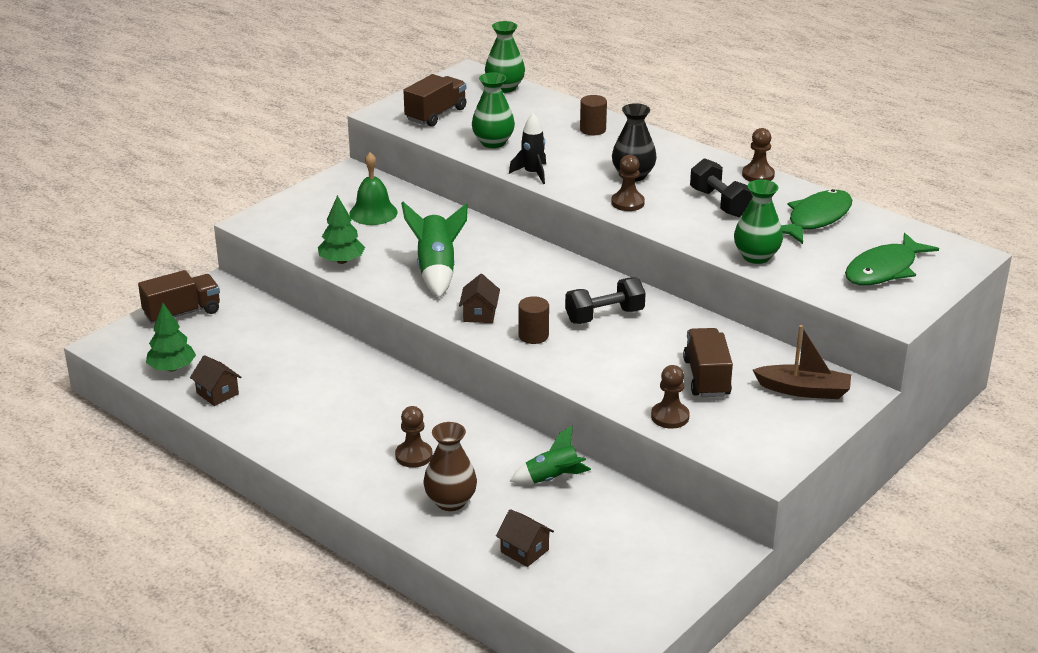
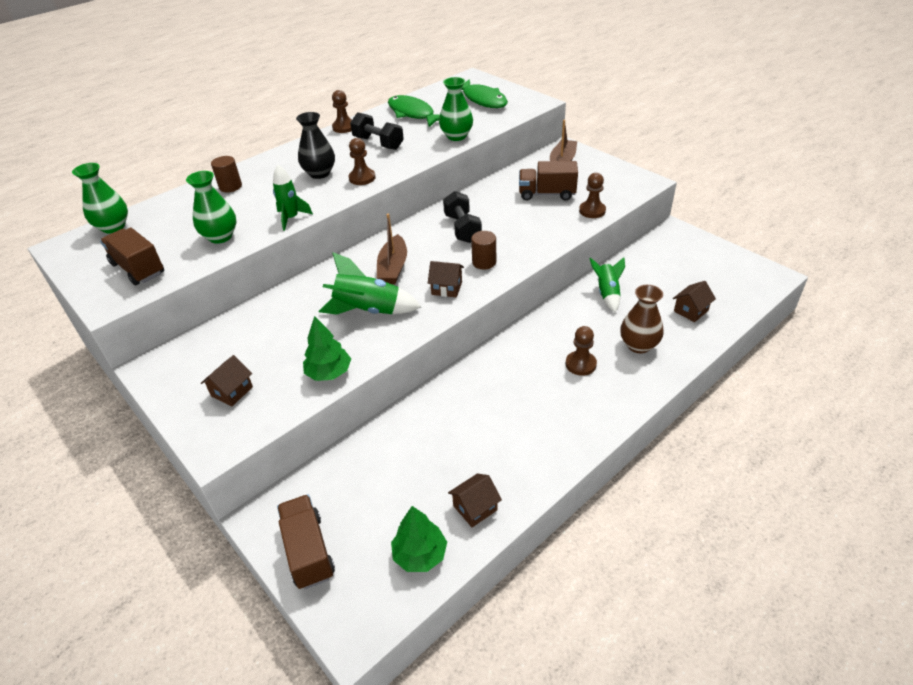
camera: 80 degrees left, 10 degrees up
green bell [349,152,398,225] -> none
black rocket [509,113,546,184] -> green rocket [273,165,313,231]
black dumbbell [690,158,753,217] -> black dumbbell turned 60 degrees clockwise [350,112,404,150]
none -> brown house [201,355,253,407]
none -> brown boat [377,214,407,284]

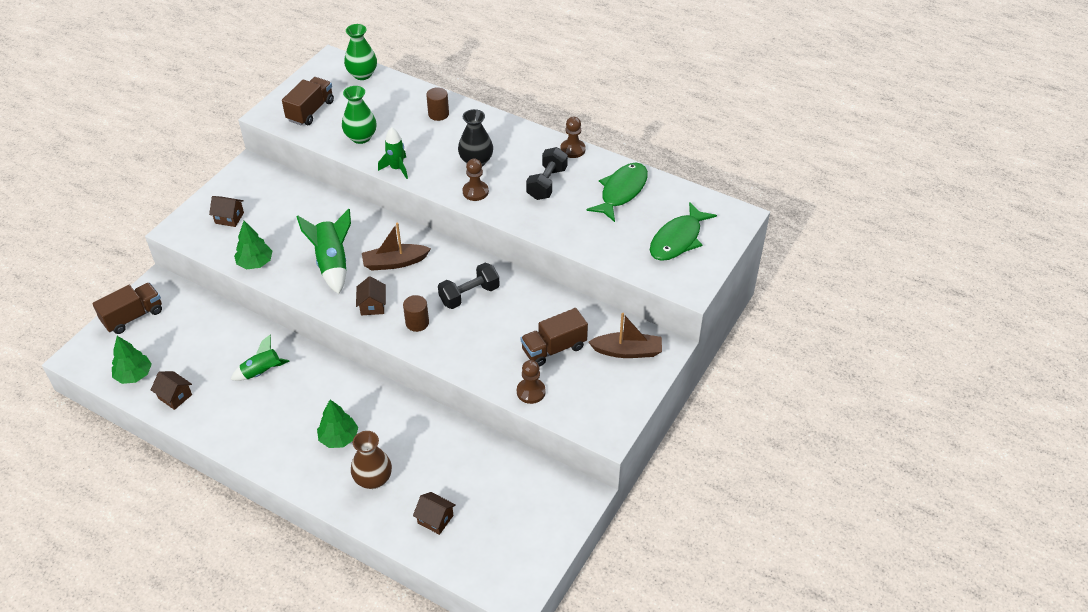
camera: 70 degrees right, 5 degrees up
green vase [439,77,473,141] -> none
brown truck [519,161,578,201] -> brown truck turned 105 degrees counterclockwise [521,308,588,367]
brown pawn [566,326,597,376] -> green tree [317,400,358,448]
green rocket [589,257,625,312] -> green rocket moved to [230,334,290,381]

